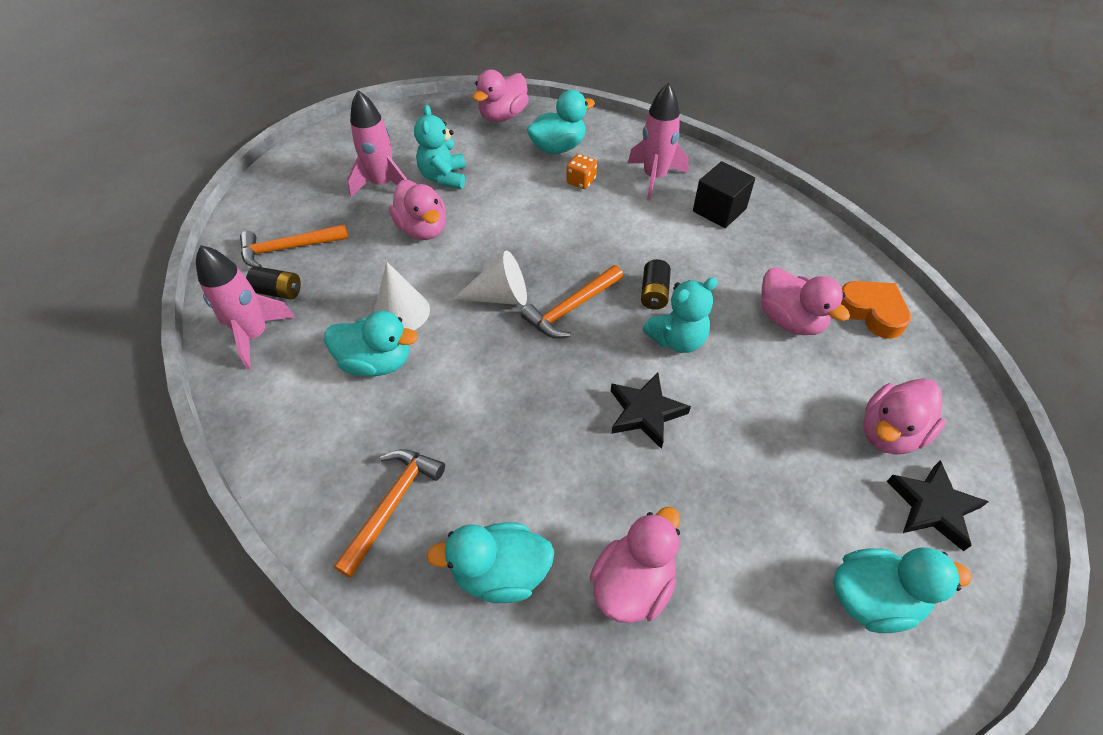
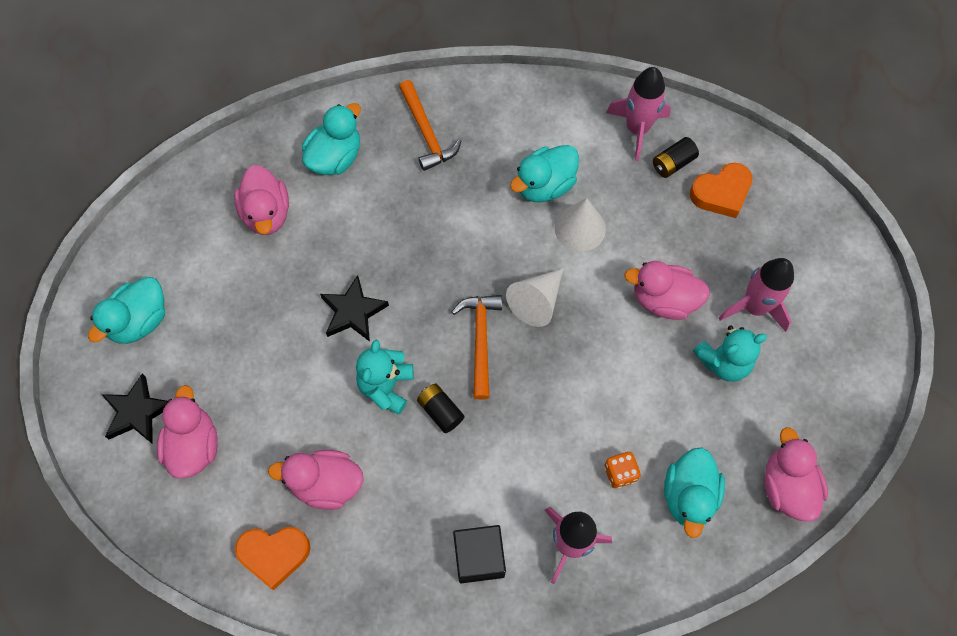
camera: 130 degrees right, 15 degrees up
orange hammer [240,224,348,267] -> orange heart [690,163,753,218]
turquoise teddy bear [414,105,466,189] -> turquoise teddy bear turned 120 degrees clockwise [693,325,767,382]

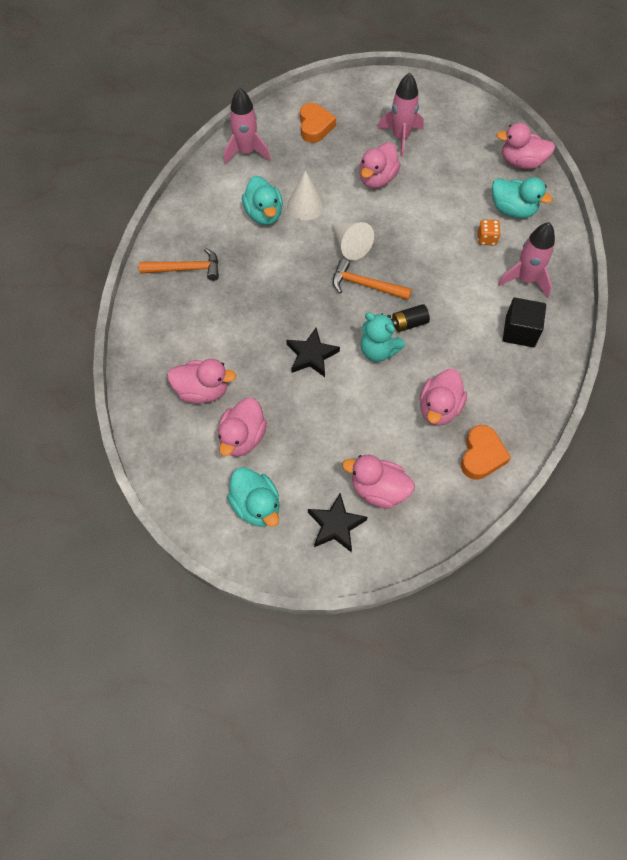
camera: 70 degrees left, 5 degrees down
turquoise duck [302,103,361,175] -> none
black battery [653,137,699,178] -> none
turquoise teddy bear [693,325,767,382] -> none
none -> pink duck [218,398,267,457]

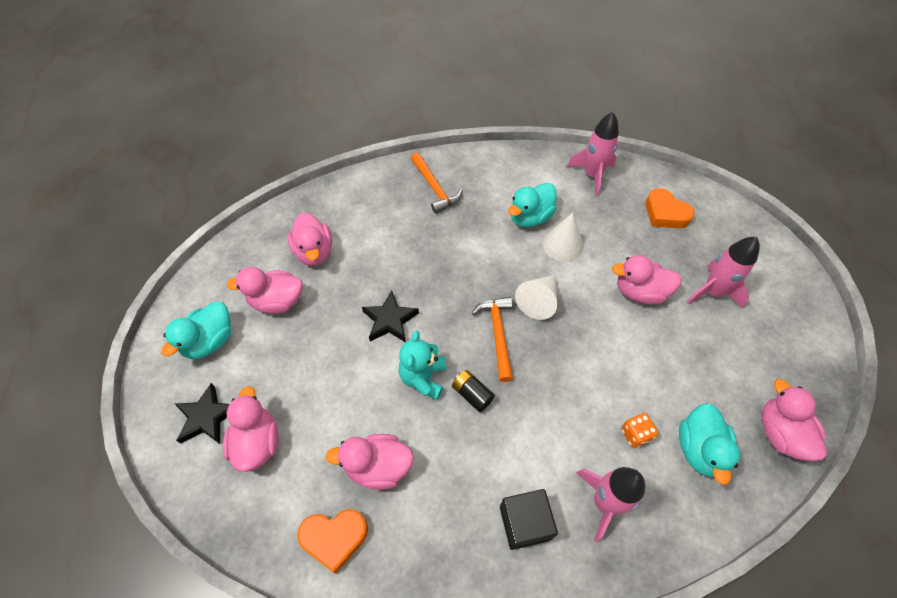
camera: 65 degrees right, 5 degrees down
orange heart [300,103,336,143] -> orange heart turned 75 degrees clockwise [645,188,695,228]

